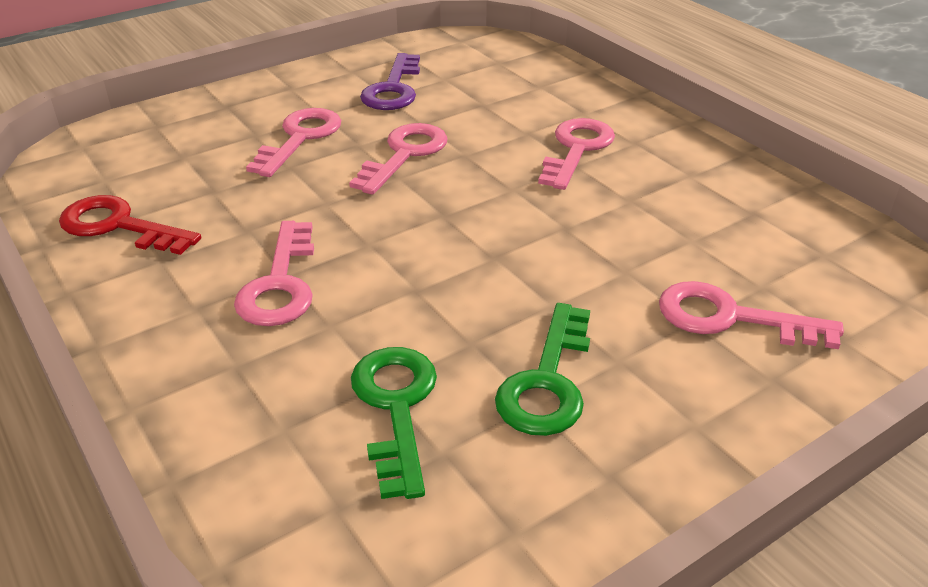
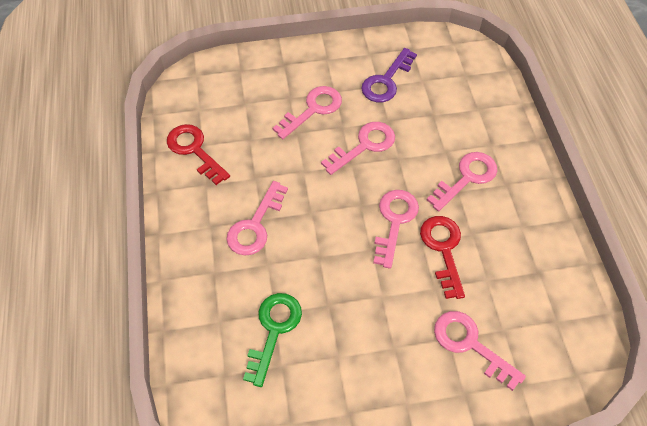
camera: 25 degrees right, 20 degrees up
green key [495,303,590,436] -> none
none -> pink key [373,190,419,269]
none -> red key [420,216,465,299]

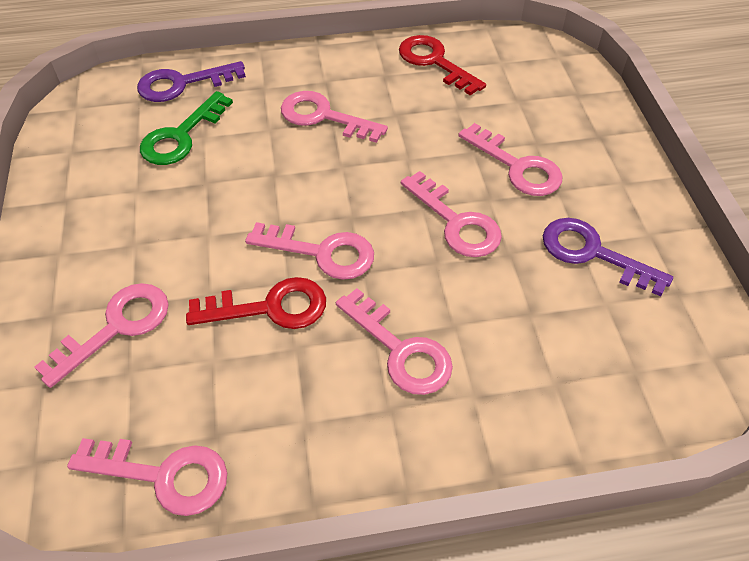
camera: 90 degrees right, 5 degrees down
red key [167,124,230,185] -> red key turned 90 degrees counterclockwise [399,35,486,95]
green key [243,293,302,387] -> green key turned 105 degrees clockwise [140,91,233,165]
none -> pink key [67,438,227,516]
none -> purple key [137,61,246,102]

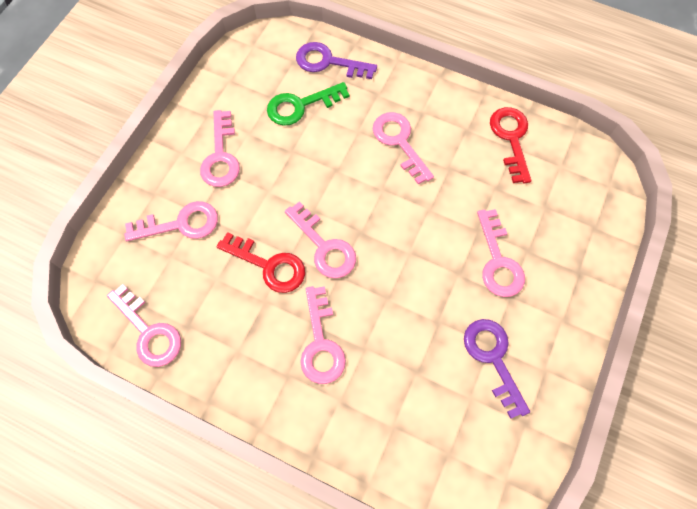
camera: 35 degrees right, 15 degrees up
pink key [401,171,502,257] -> pink key moved to [200,110,240,187]

